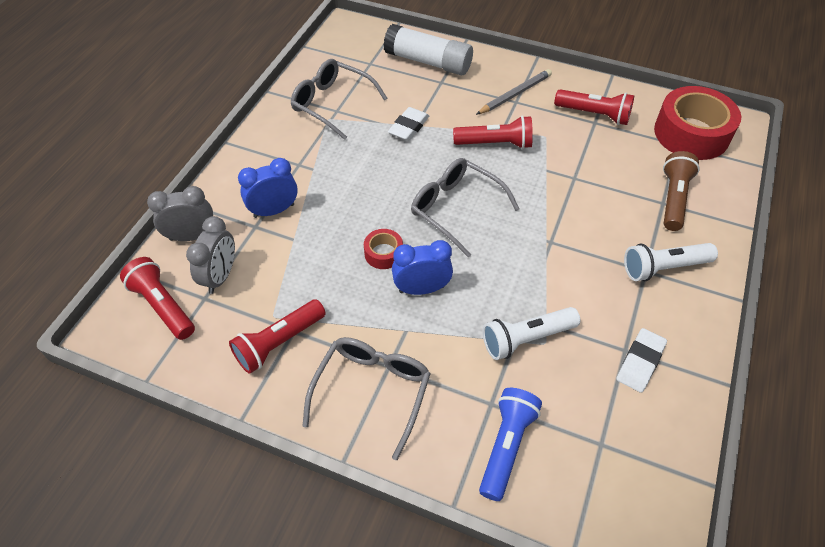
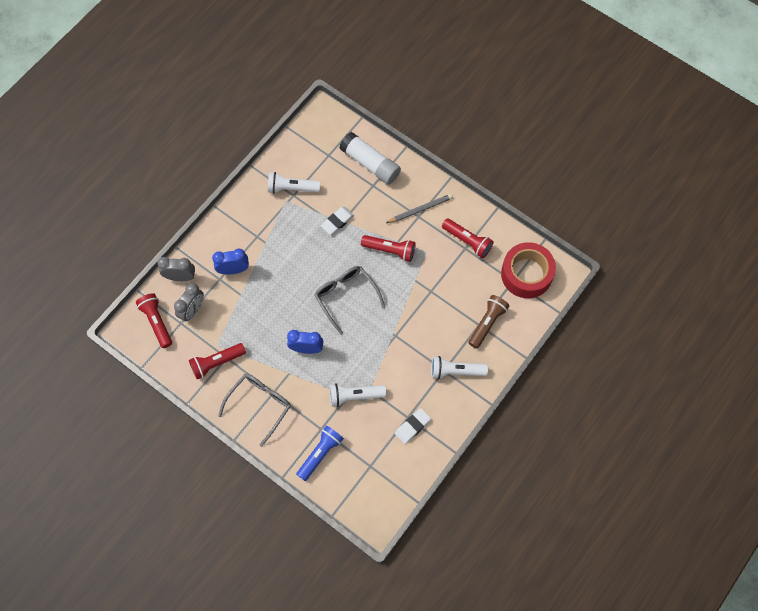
camera: 15 degrees right, 15 degrees up
grey glasses [291,59,387,140] -> white flashlight [268,172,320,194]
red tape [364,229,403,269] -> none

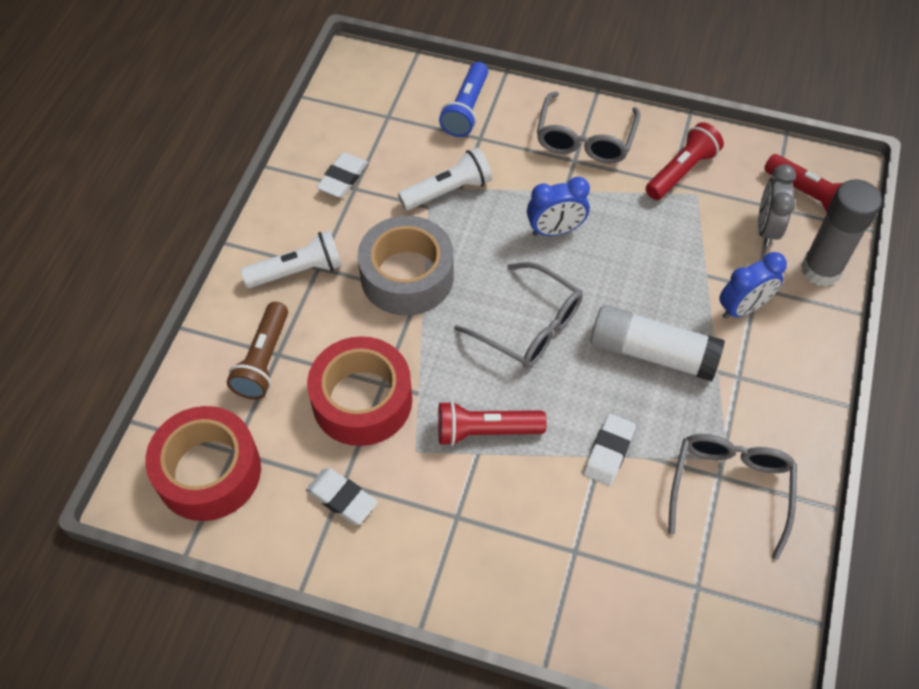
camera: 160 degrees right, 10 degrees down
grey clock [157,257,195,281] -> grey glue stick [801,179,882,287]
white flashlight [268,172,320,194] -> grey glasses [668,434,797,560]
white glue stick [340,132,401,185] -> white glue stick moved to [590,305,725,381]
grey pencil [386,194,453,223] -> none
red flashlight [442,219,494,258] -> white eraser [306,468,378,525]
none -> red tape [307,336,412,446]
none -> grey tape [358,216,454,315]

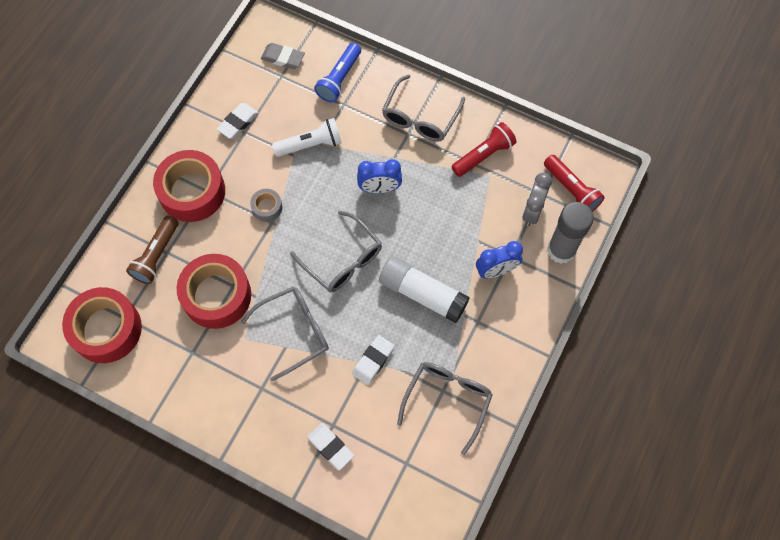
camera: 10 degrees right, 10 degrees up
white flashlight [241,230,342,288] -> red tape [153,150,225,222]
white eraser [306,468,378,525] -> white eraser moved to [307,423,354,470]
grey tape [358,216,454,315] -> grey tape [250,189,282,222], size x0.46
red flashlight [438,401,547,446] -> grey glasses [241,286,329,382]
none -> grey eraser [261,43,305,69]

